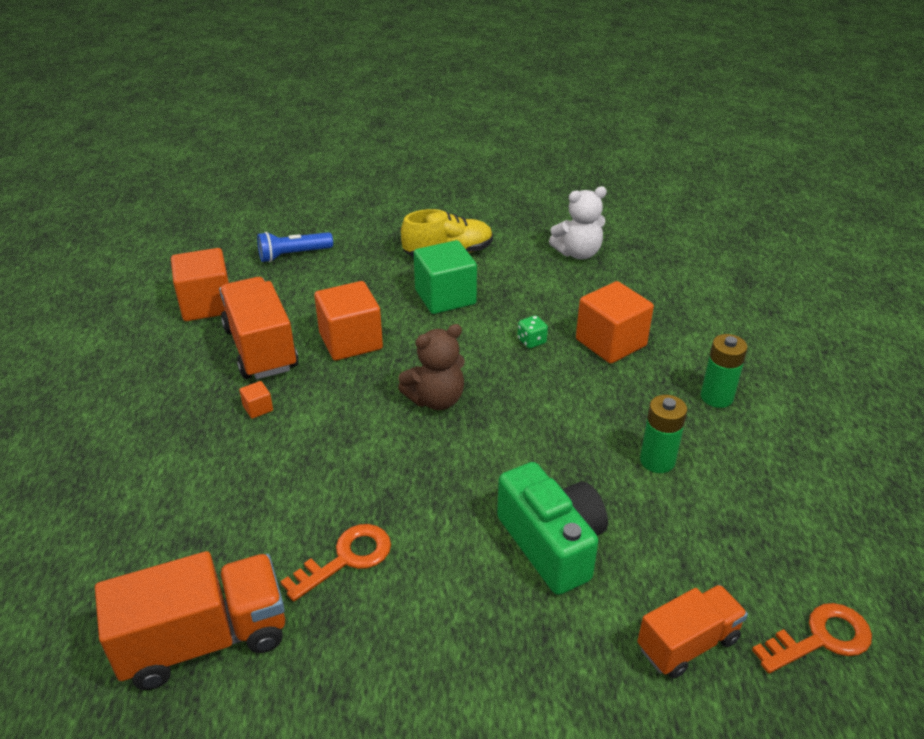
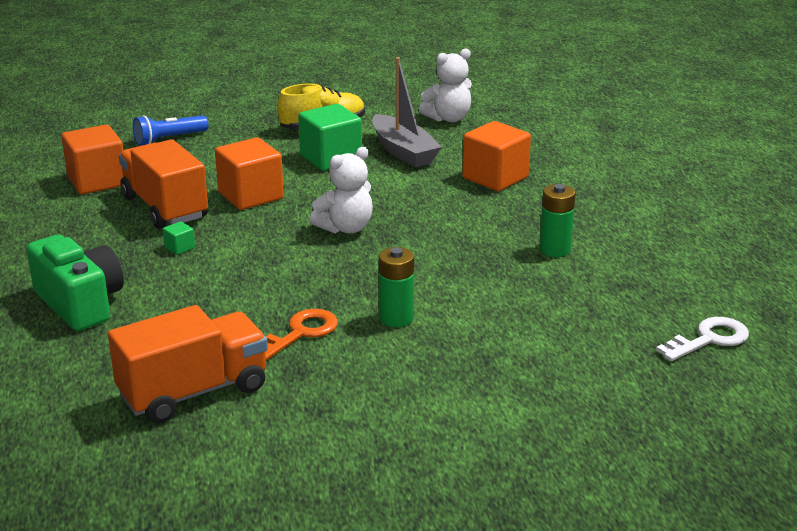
camera: 10 degrees left, 10 degrees down
orange cube [239,381,273,419] -> green cube [163,221,195,255]
brown teddy bear [398,324,465,410] -> white teddy bear [310,147,373,234]
green camera [497,462,608,595] -> green camera moved to [27,234,124,331]
green dice [517,315,548,348] -> none
orange truck [637,585,748,679] -> none
green battery [701,334,748,408] -> green battery moved to [379,247,414,327]
orange key [752,603,872,674] -> white key [656,317,749,361]
none -> grey boat [372,57,442,167]

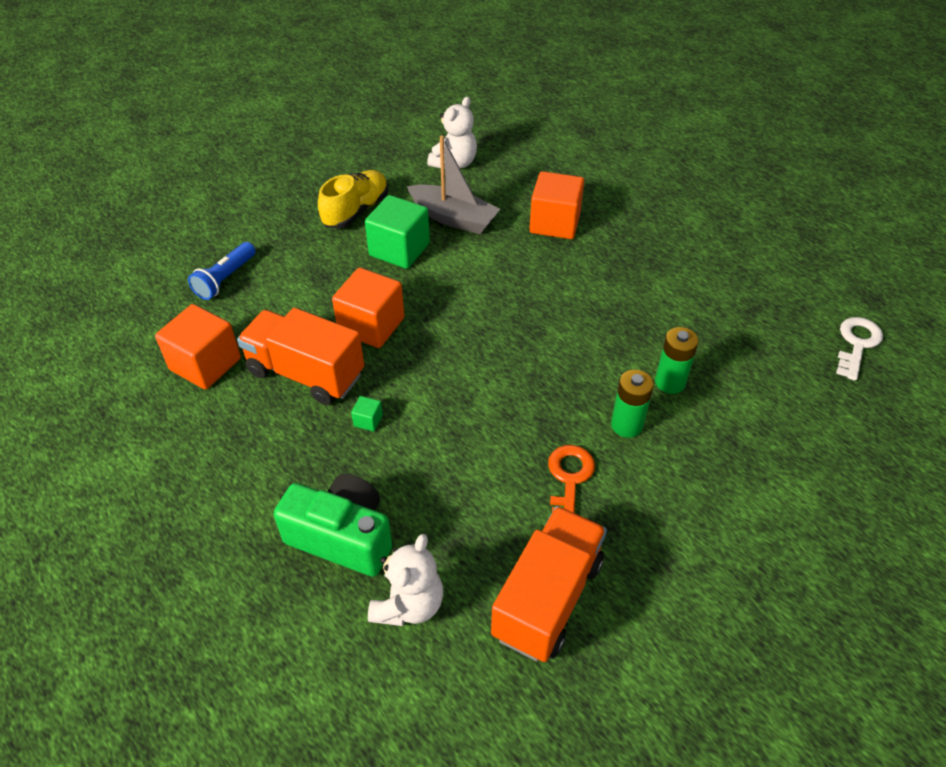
camera: 30 degrees left, 20 degrees up
white teddy bear [310,147,373,234] -> white teddy bear moved to [368,534,443,626]
green battery [539,184,576,257] -> green battery moved to [655,327,699,394]

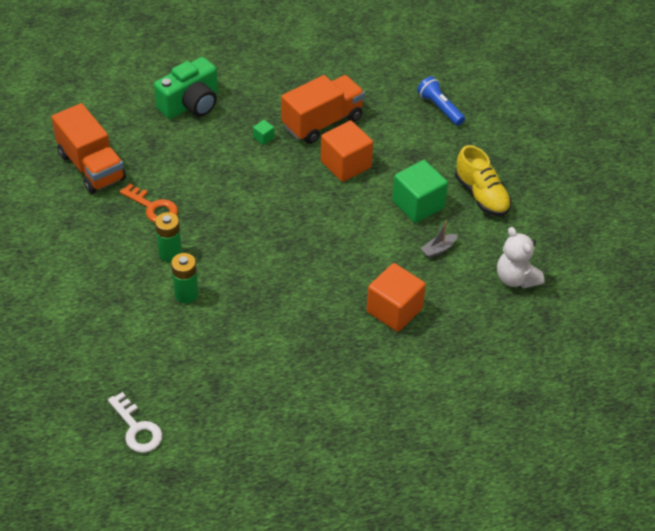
camera: 115 degrees right, 0 degrees up
orange cube [155,304,241,389] -> none
white teddy bear [368,534,443,626] -> none
grey boat [407,136,500,234] -> grey boat [420,221,458,258], size x0.48

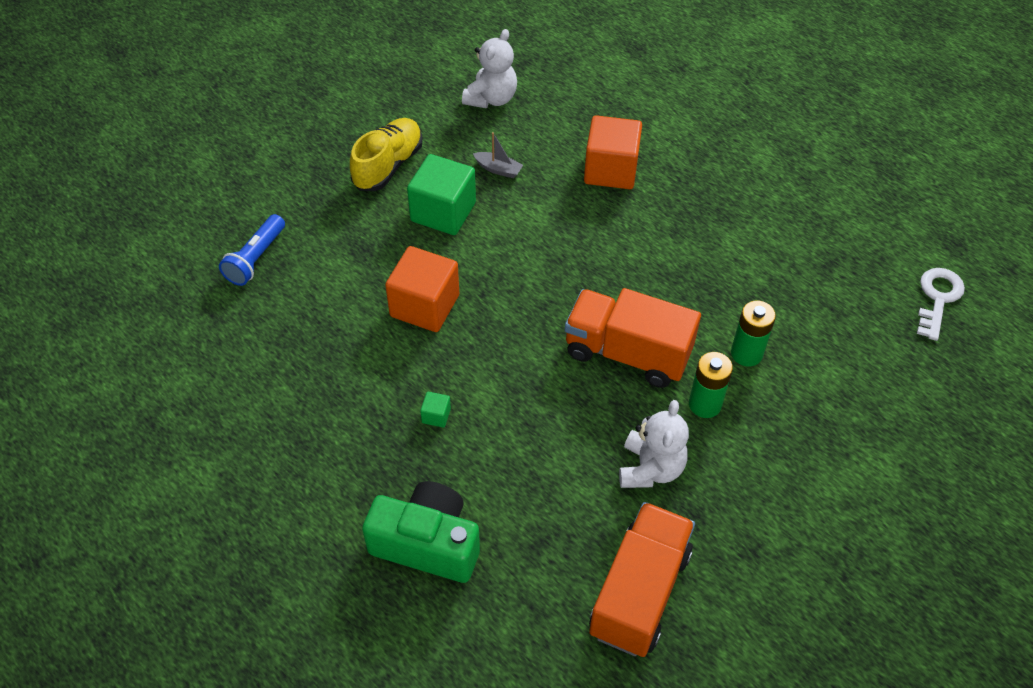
camera: 120 degrees left, 5 degrees up
orange key [120,183,178,223] -> white teddy bear [619,400,689,488]
orange truck [281,75,365,144] -> orange truck moved to [565,288,701,388]

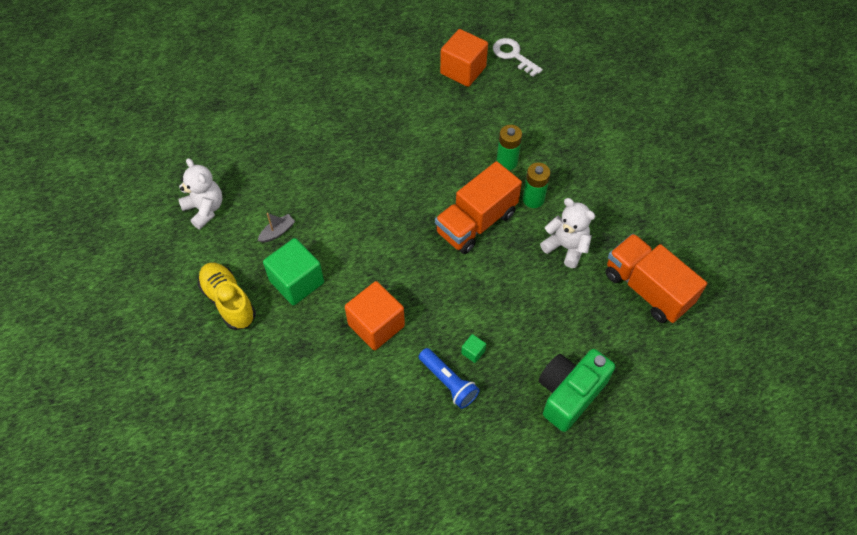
camera: 65 degrees left, 5 degrees up
blue flashlight [219,214,285,286] -> blue flashlight moved to [419,348,480,409]
orange cube [584,115,642,189] -> orange cube moved to [440,29,488,87]

